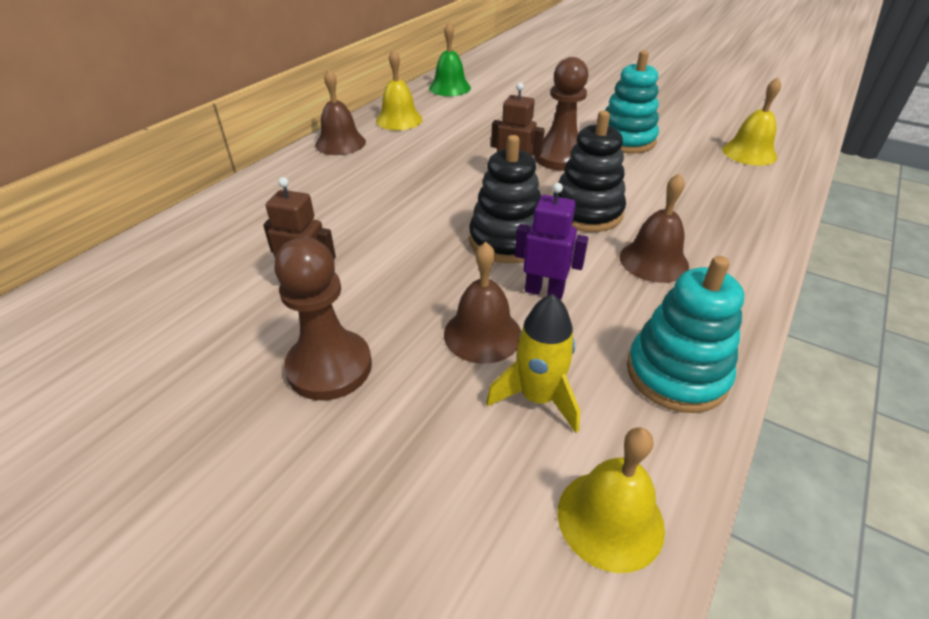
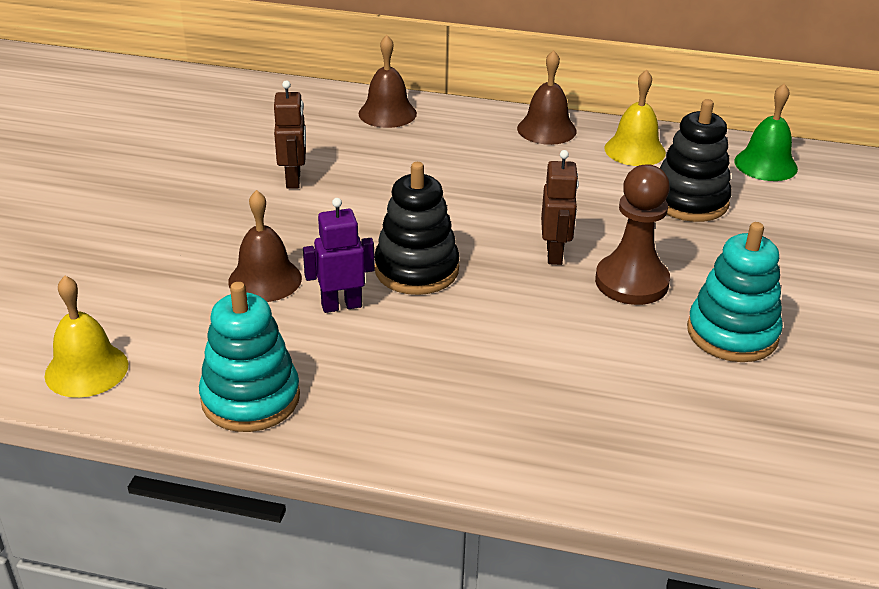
camera: 70 degrees right, 5 degrees down
brown pawn [274,237,372,401] -> none
yellow rocket [486,294,580,433] -> none
purple robot [515,183,588,300] -> purple robot turned 105 degrees counterclockwise [303,198,375,313]
black stacking toy [553,111,626,232] -> black stacking toy moved to [660,99,732,222]
brown bell [620,173,689,283] -> brown bell moved to [359,35,417,128]
yellow bell [722,77,781,166] -> none

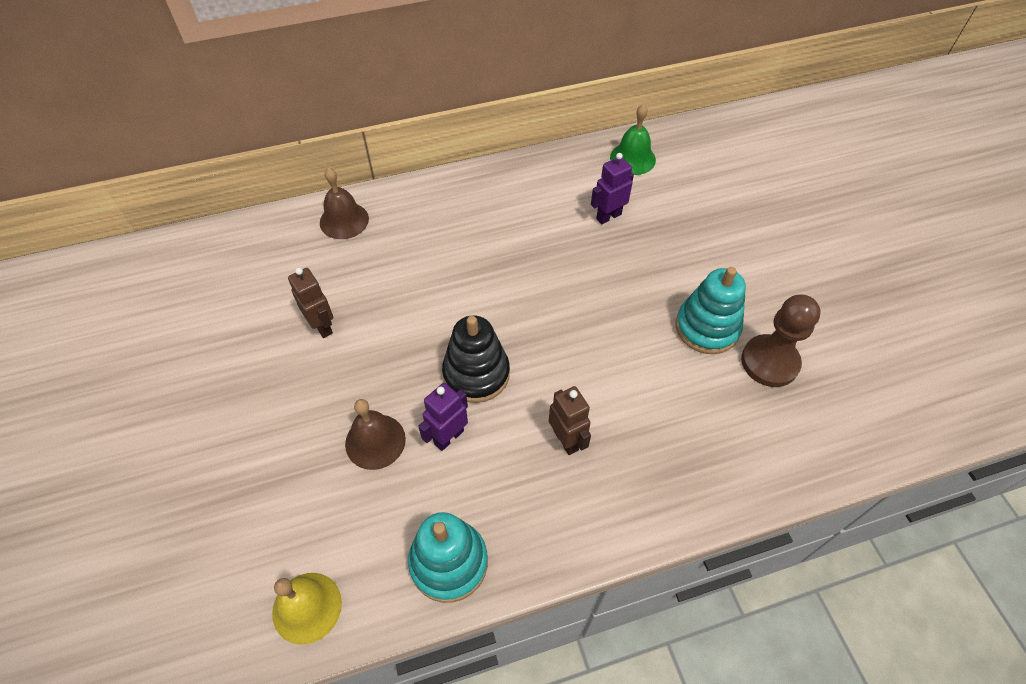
camera: 30 degrees left, 20 degrees up
brown bell [517,50,577,145] -> none
brown robot [541,150,579,265] -> brown robot moved to [549,386,591,455]
brown pawn [595,164,670,305] -> brown pawn moved to [741,295,821,387]
yellow bell [604,70,666,166] -> none
black stacking toy [660,99,732,222] -> purple robot [591,153,634,224]

